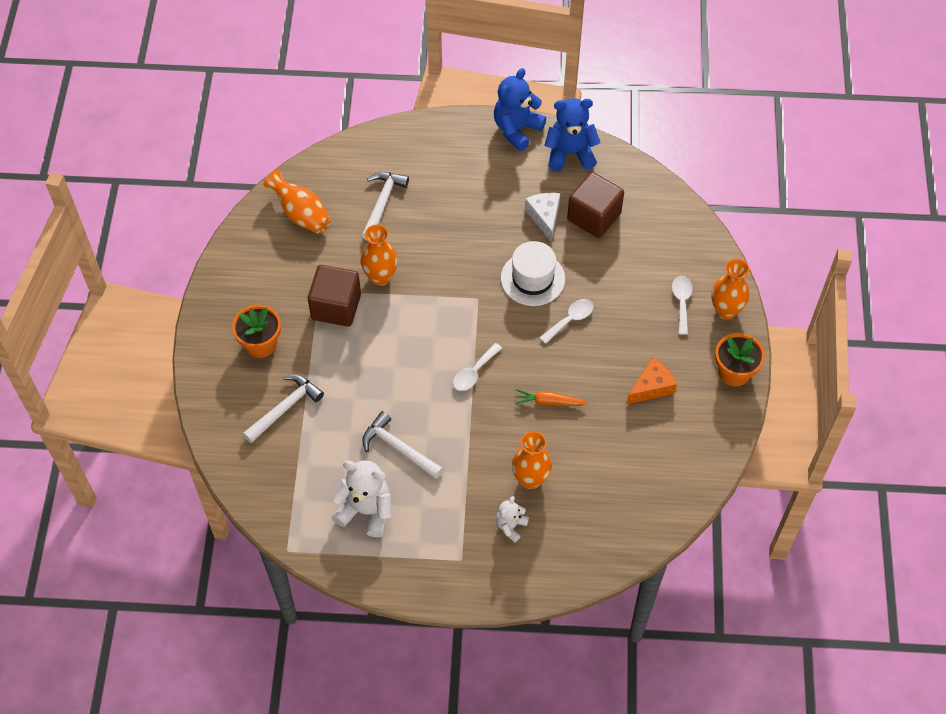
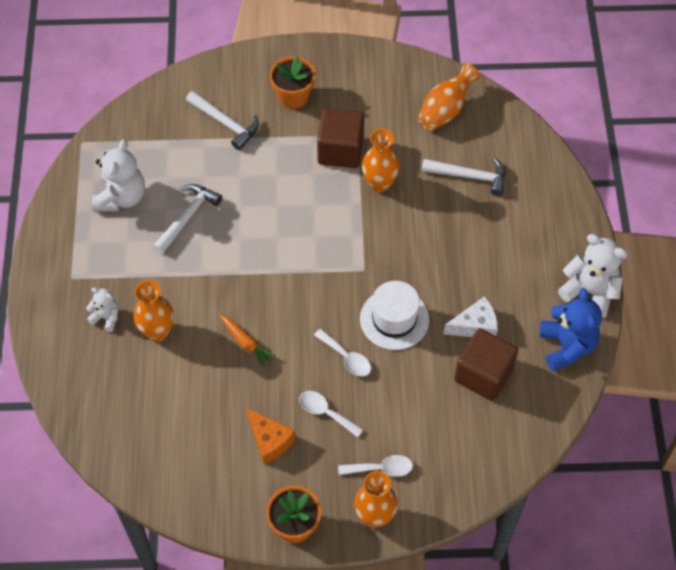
camera: 85 degrees right, 0 degrees up
white spoon [453,343,502,391] -> white spoon moved to [299,391,363,438]
blue teddy bear [494,68,546,151] -> white teddy bear [558,234,628,318]
orange carrot [515,389,587,406] -> orange carrot turned 135 degrees clockwise [219,314,276,368]

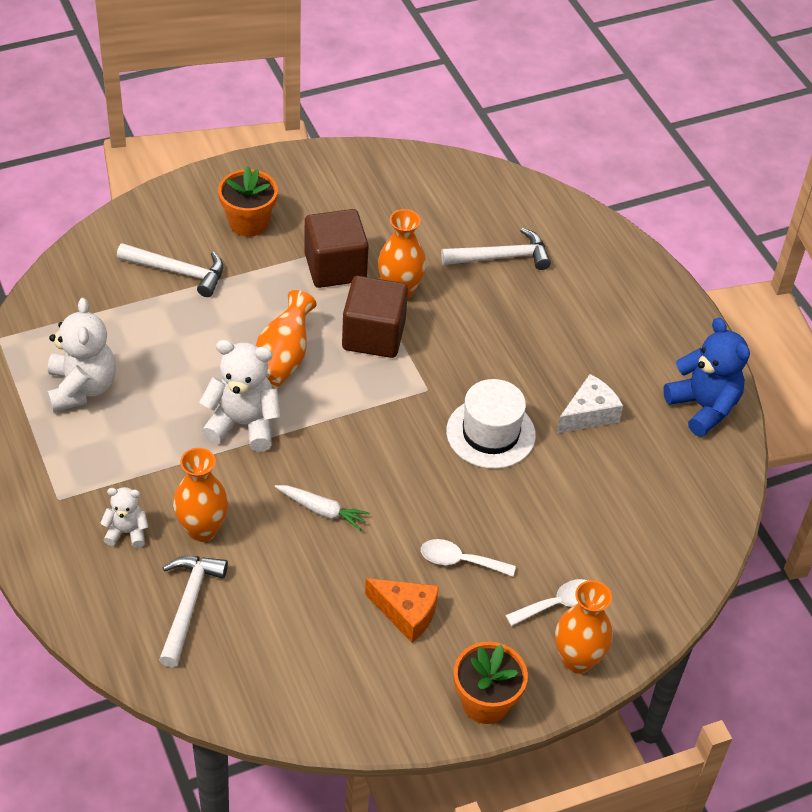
camera: 25 degrees left, 10 degrees down
white hammer [153,184,222,254] -> white hammer moved to [159,556,228,667]
orange carrot [219,314,276,368] -> white carrot [275,485,370,530]
white spoon [314,329,371,377] -> none
orange vase [418,63,480,131] -> orange vase moved to [256,290,316,389]
brown cube [454,328,518,401] -> brown cube moved to [342,276,408,358]
white teddy bear [558,234,628,318] -> white teddy bear moved to [200,340,281,452]

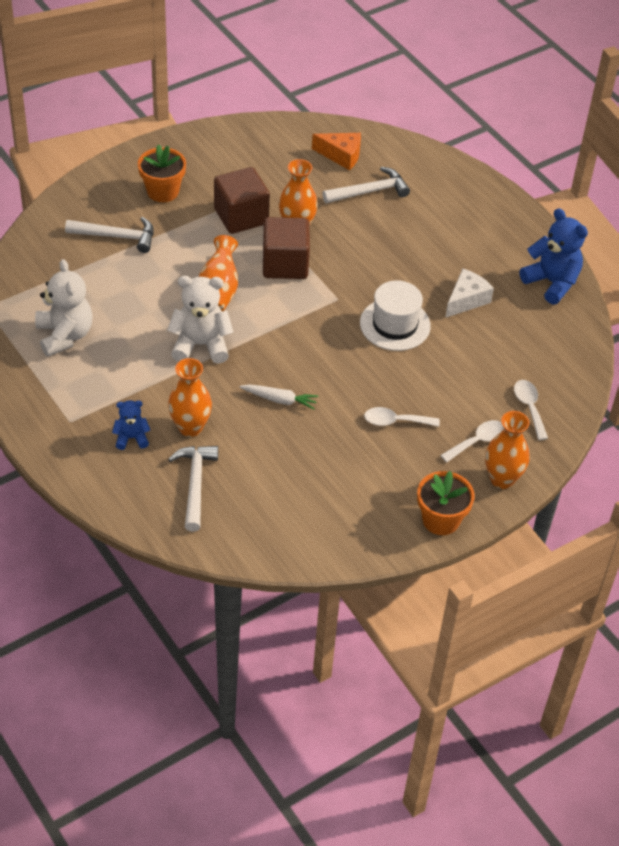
camera: 10 degrees left, 0 degrees up
white teddy bear [100,487,149,548] -> blue teddy bear [112,400,150,450]
orange cheese [365,578,439,643] -> orange cheese moved to [312,133,361,170]
none -> white spoon [514,380,548,440]

